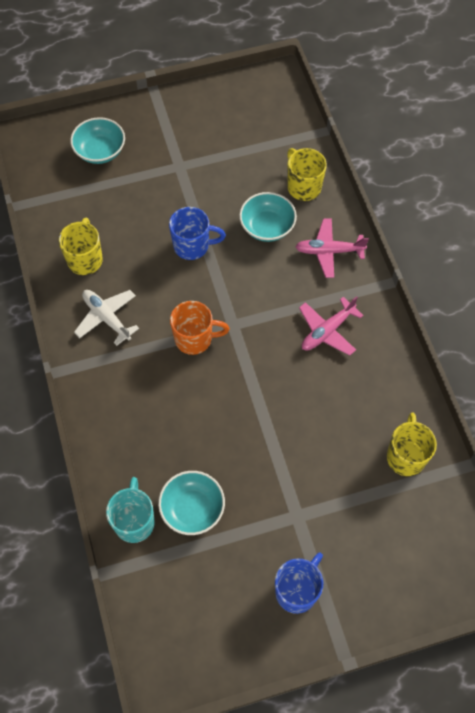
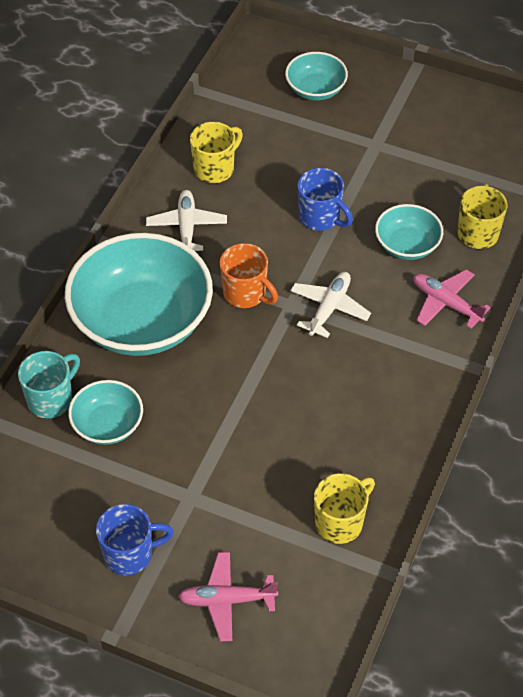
camera: 40 degrees right, 10 degrees down
pink plane [299,296,364,356] -> pink plane moved to [178,552,278,641]
none -> turquoise bowl [65,233,213,356]
none -> white plane [290,272,371,338]

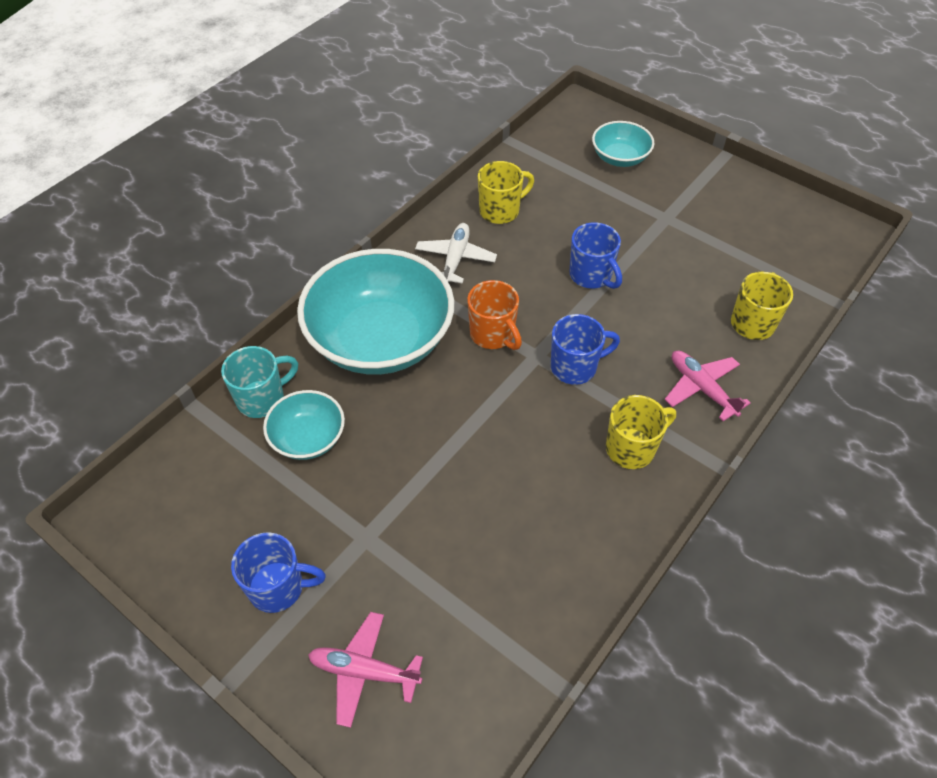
camera: 15 degrees right, 0 degrees up
white plane [290,272,371,338] -> blue mug [551,314,620,385]
yellow mug [314,473,375,544] -> yellow mug moved to [606,395,676,469]
turquoise bowl [375,204,443,260] -> none

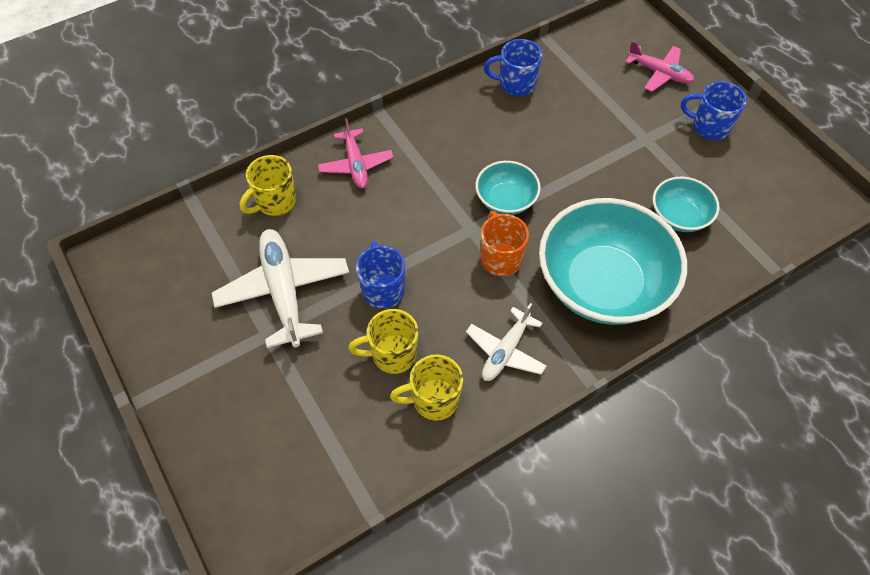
camera: 160 degrees left, 5 degrees up
turquoise mug [221,346,298,418] -> none
blue mug [551,314,620,385] -> blue mug moved to [484,39,543,96]
turquoise bowl [592,121,654,167] -> turquoise bowl moved to [475,161,541,215]
yellow mug [606,395,676,469] -> yellow mug moved to [349,309,418,374]
none -> white plane [212,229,349,348]

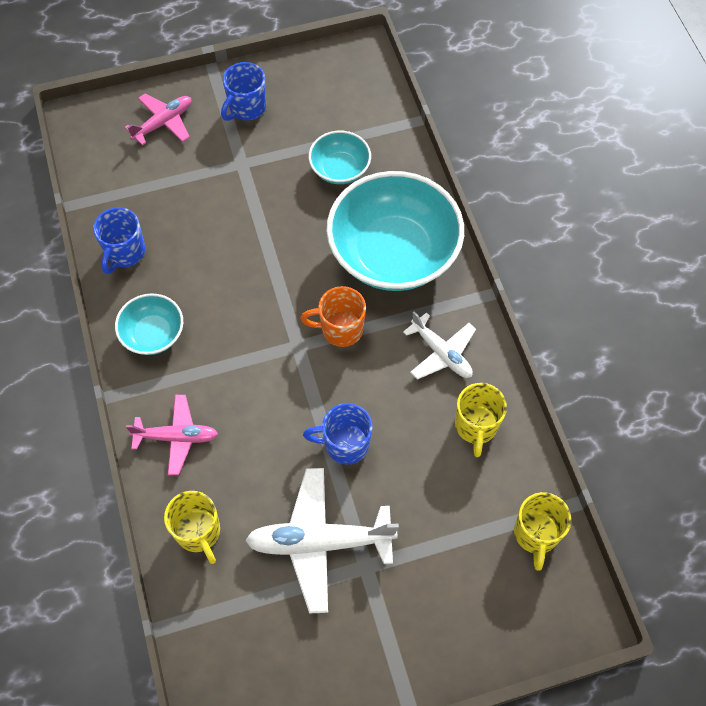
camera: 75 degrees left, 5 degrees up
yellow mug [349,309,418,374] -> yellow mug moved to [514,492,572,570]
turquoise bowl [475,161,541,215] -> turquoise bowl moved to [115,293,183,355]

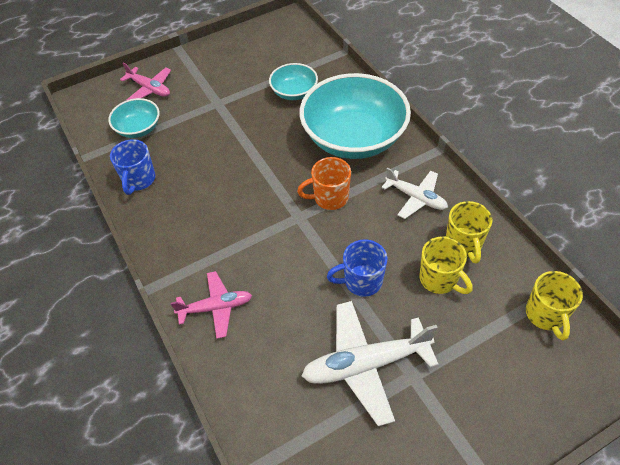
camera: 10 degrees left, 10 degrees down
turquoise bowl [115,293,183,355] -> turquoise bowl moved to [108,98,160,138]
pink plane [125,94,191,146] -> pink plane turned 90 degrees clockwise [120,62,171,100]
yellow mug [164,491,220,564] -> yellow mug moved to [419,237,472,294]
blue mug [221,62,266,121] -> none

